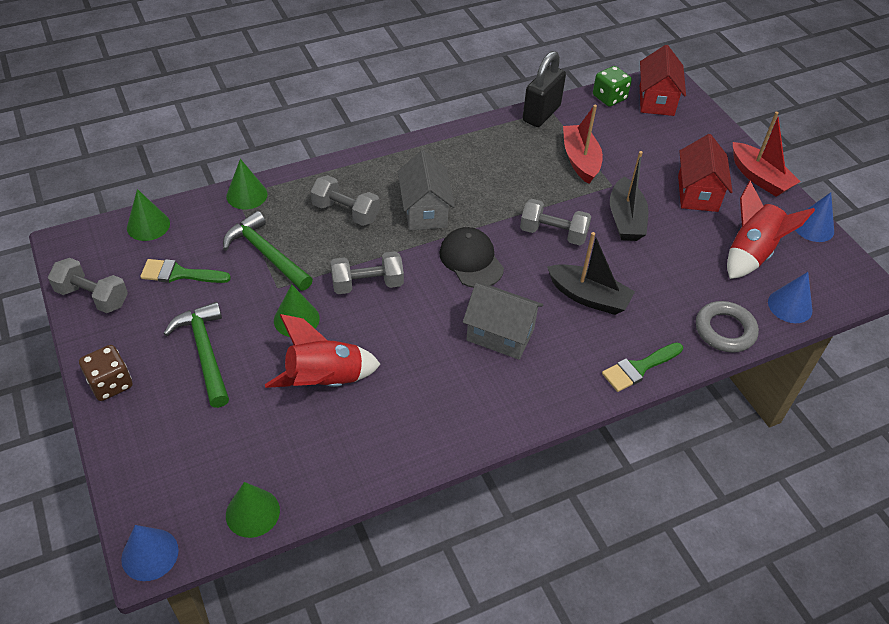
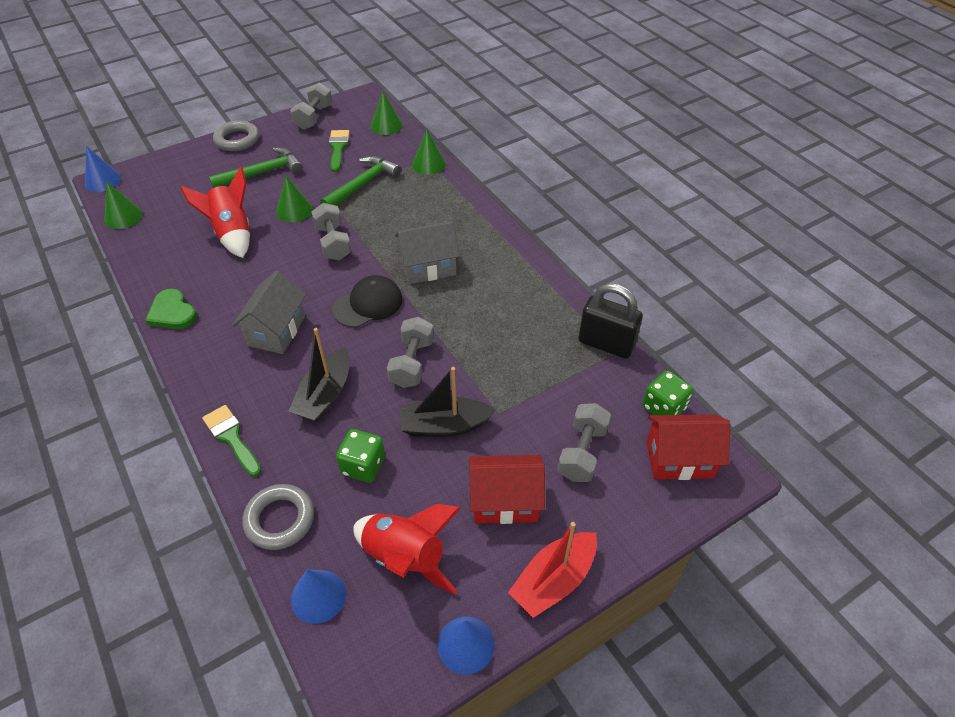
camera: 85 degrees right, 0 degrees up
brown dice [79,345,132,401] -> grey ring [213,120,259,151]
grey dumbbell [311,175,380,226] -> grey dumbbell moved to [558,403,611,482]
red boat [563,105,603,184] -> none
none -> green heart [145,289,197,329]
none -> green dice [336,429,385,483]

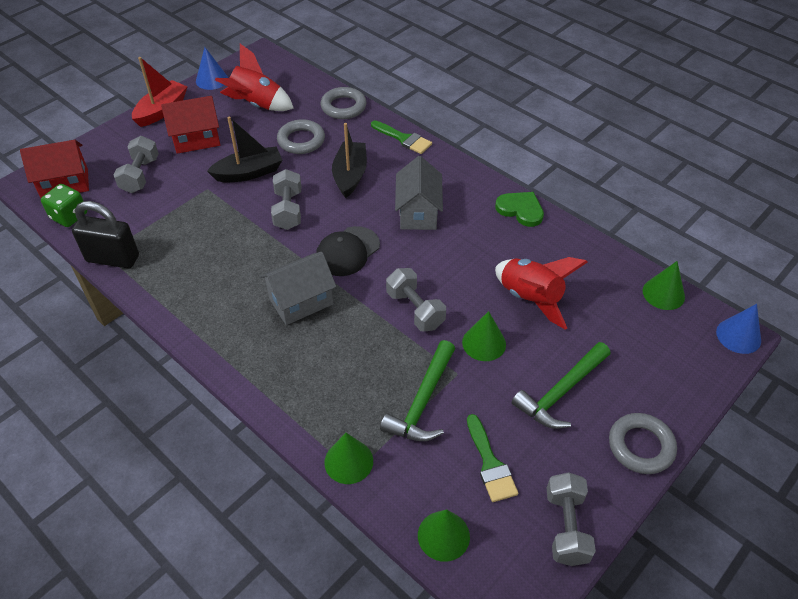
camera: 165 degrees right, 0 degrees up
blue cone [291,570,346,624] -> none
green dice [336,429,385,483] -> grey ring [277,119,325,154]

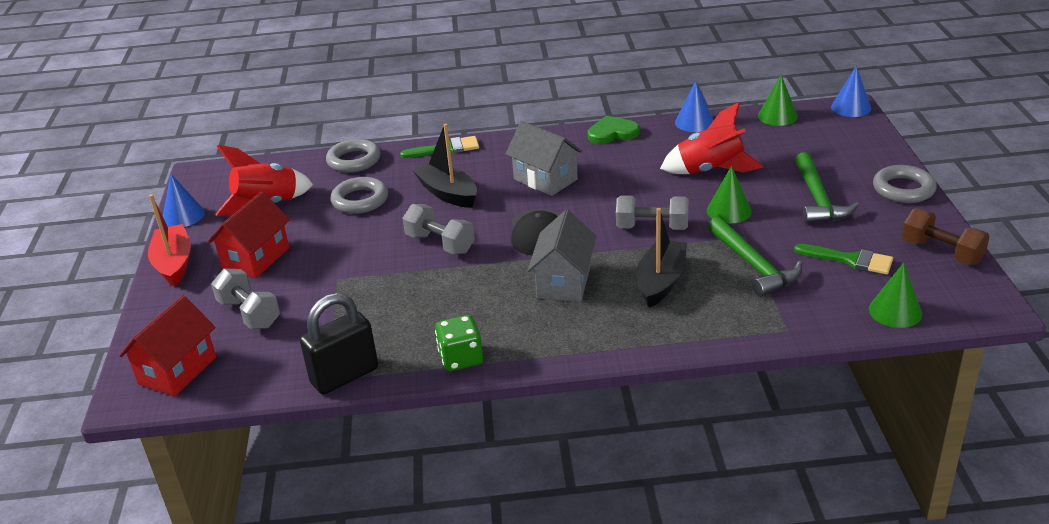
camera: 45 degrees left, 15 degrees down
green dice [41,184,87,227] -> green dice moved to [435,315,483,371]
black boat [207,116,282,182] -> black boat moved to [636,208,687,308]
green cone [324,433,373,484] -> none
grey dumbbell [547,472,596,566] -> brown dumbbell [902,208,990,265]
none -> blue cone [675,81,714,132]

